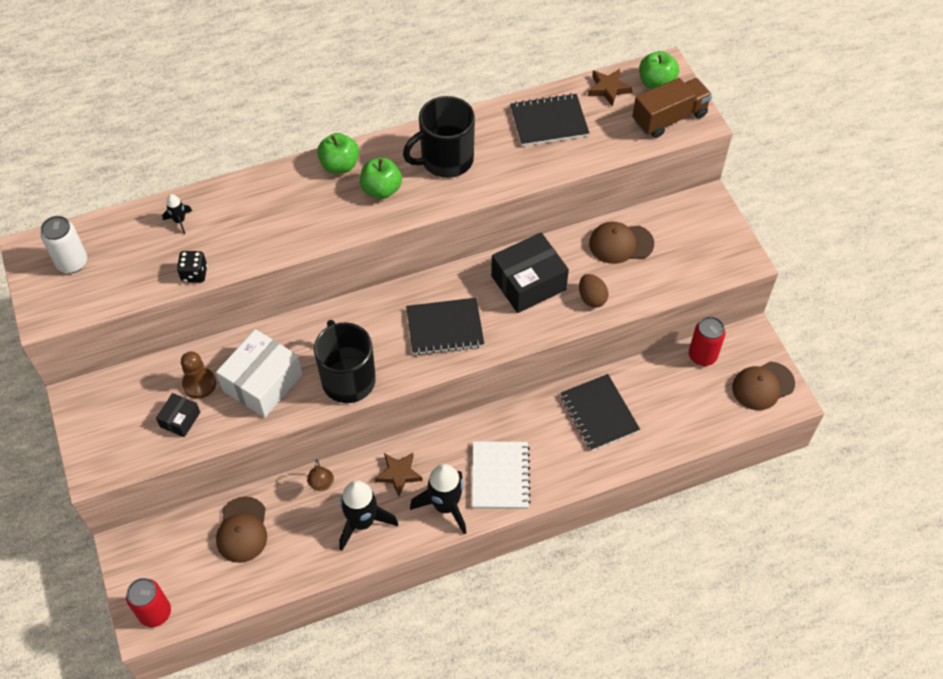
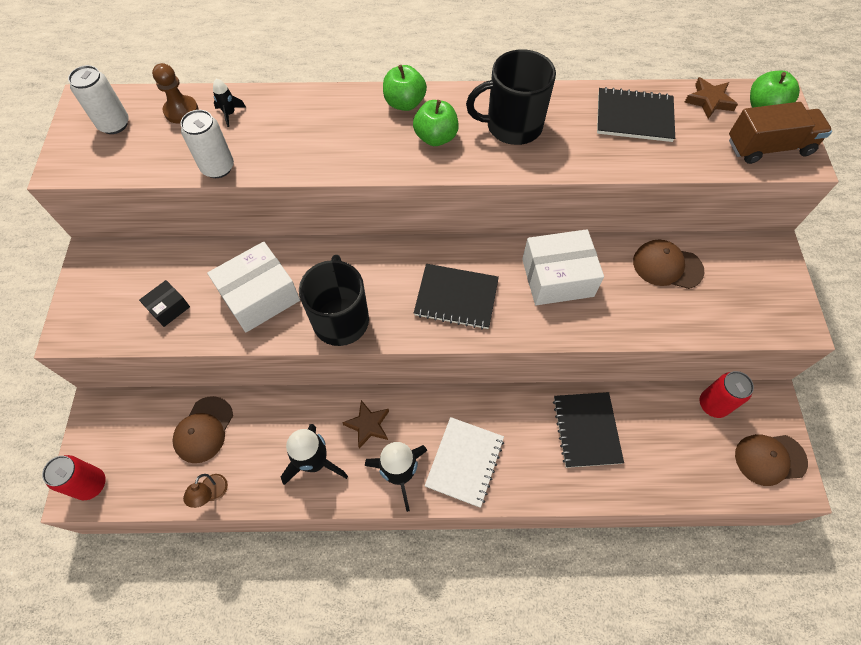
camera: 20 degrees right, 5 degrees up
black dice [177,251,207,283] -> white can [180,110,234,178]
brown pawn [181,351,216,399] -> brown pawn moved to [152,63,198,124]
brown lamp [307,459,334,491] -> brown lamp moved to [183,474,228,508]
black box [491,233,569,313] -> white box [522,229,604,305]
brown egg [579,274,608,308] -> none

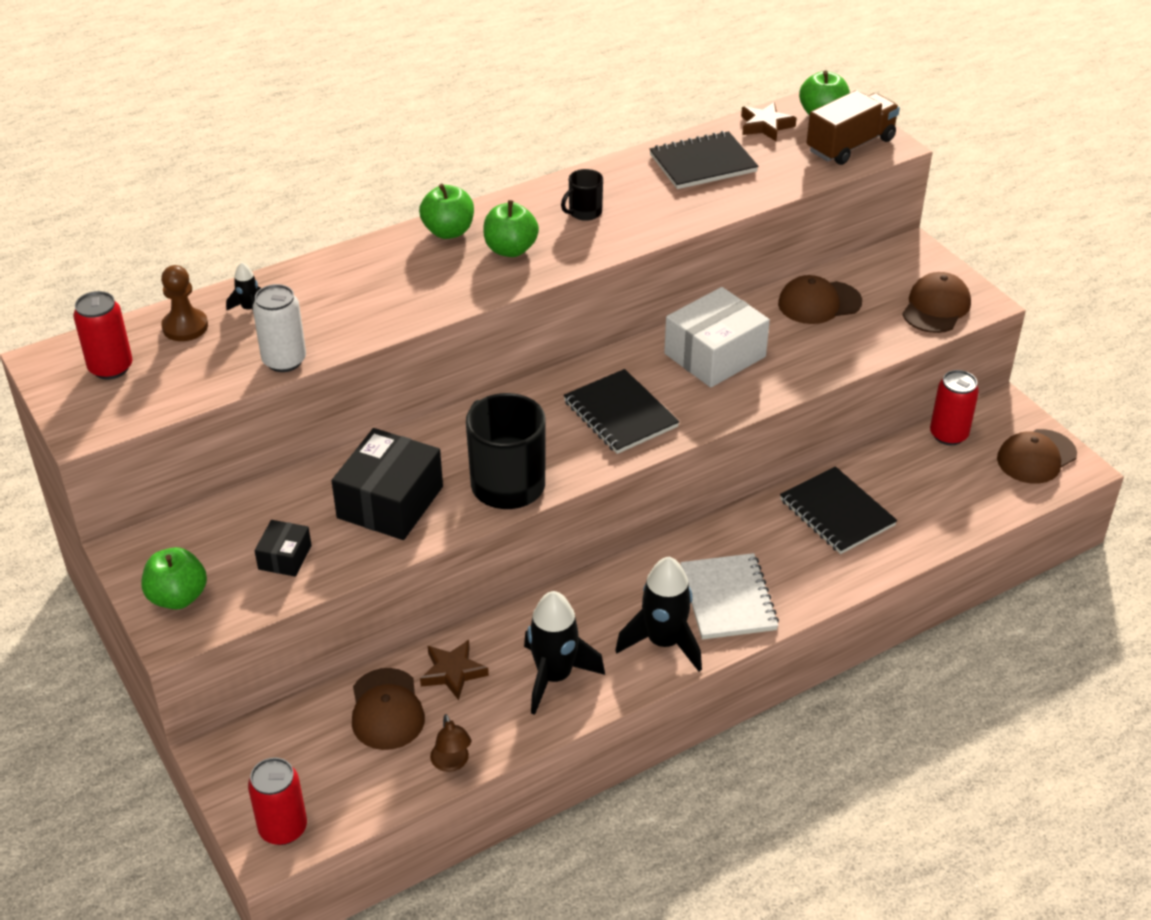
camera: 30 degrees left, 20 degrees down
white can [68,65,129,134] -> red can [73,291,133,380]
white box [207,242,300,332] -> black box [331,428,443,540]
brown star [342,400,389,449] -> brown star moved to [420,640,489,700]
black notebook [414,264,499,329] -> black notebook turned 75 degrees clockwise [563,369,680,454]
black mug [466,49,556,145] -> black mug [561,169,603,221], size x0.49
none -> green apple [142,547,207,610]
none -> brown cap [902,272,971,333]

